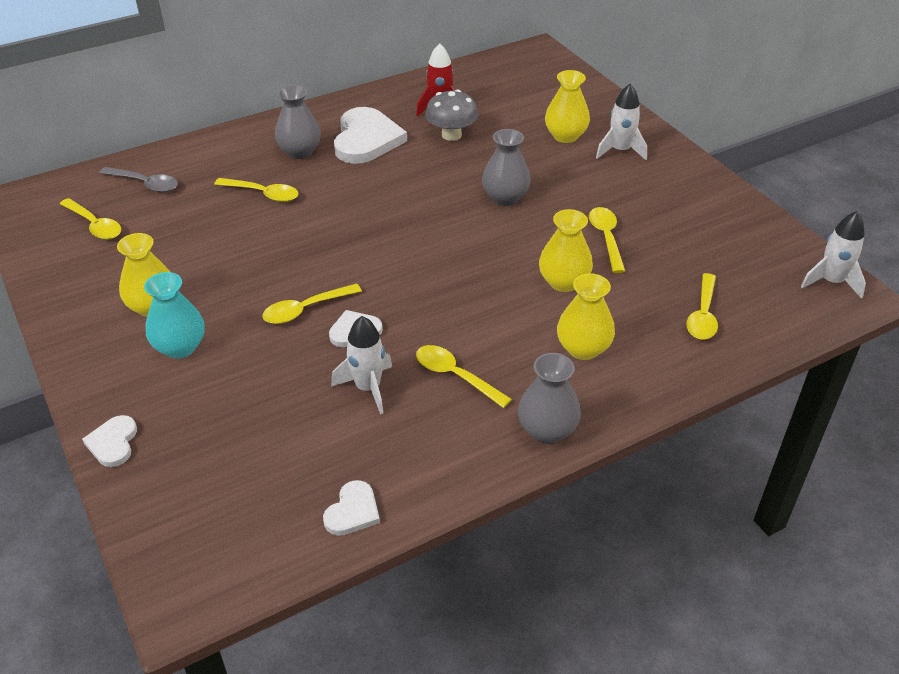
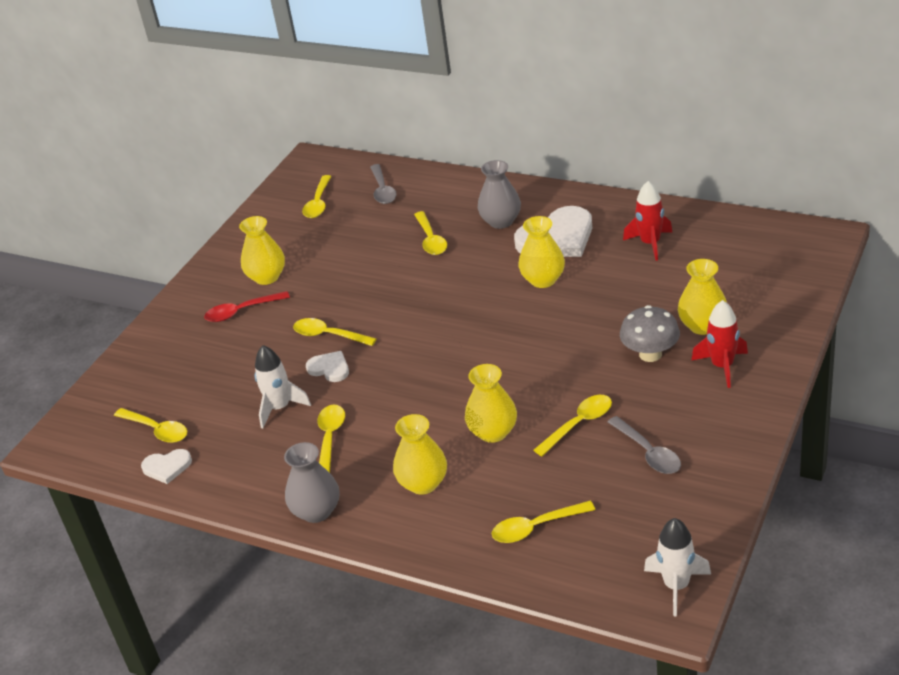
camera: 60 degrees right, 5 degrees down
white heart [82,415,137,467] -> none
turquoise vase [144,272,205,359] -> red spoon [204,291,290,322]
grey mushroom [425,90,478,141] -> grey mushroom moved to [620,305,680,362]
grey vase [482,129,531,206] -> none
white rocket [596,84,647,160] -> red rocket [691,300,748,388]
none -> yellow spoon [114,408,187,443]
none -> yellow vase [519,216,565,288]
none -> grey spoon [608,416,681,474]

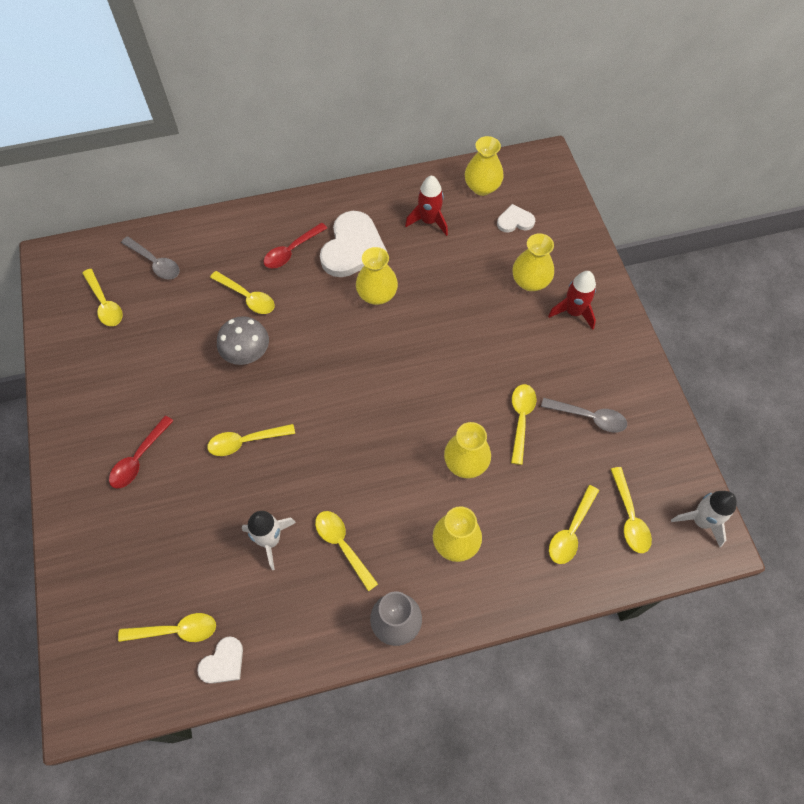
camera: 45 degrees left, 25 degrees up
yellow vase [239,216,285,285] -> yellow vase moved to [465,136,504,196]
white heart [306,351,349,382] -> white heart moved to [497,204,535,233]
grey vase [478,160,521,229] -> red spoon [264,223,327,269]
grey mushroom [620,305,680,362] -> grey mushroom moved to [217,316,269,365]
none -> yellow spoon [611,467,652,553]

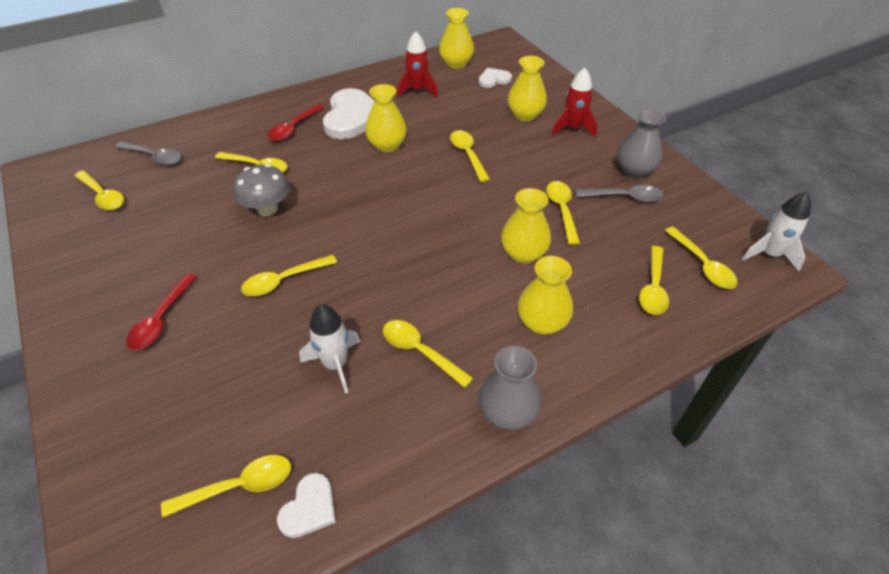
camera: 15 degrees left, 15 degrees down
none -> yellow spoon [450,130,490,182]
none -> grey vase [617,109,666,179]

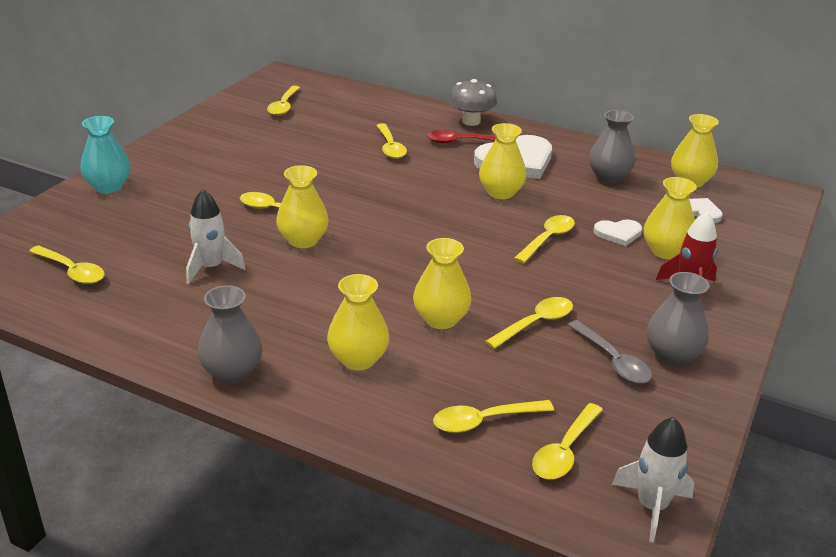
camera: 55 degrees right, 15 degrees down
grey spoon [115,141,182,165] -> none
red spoon [126,274,197,350] -> none
grey mushroom [233,164,290,216] -> grey mushroom moved to [448,79,497,126]
white heart [277,473,336,538] -> white heart moved to [593,219,642,246]
yellow spoon [383,320,473,388] -> none
red rocket [397,31,438,97] -> grey vase [589,110,635,184]
none -> turquoise vase [80,116,131,193]
none -> yellow vase [276,165,329,248]

